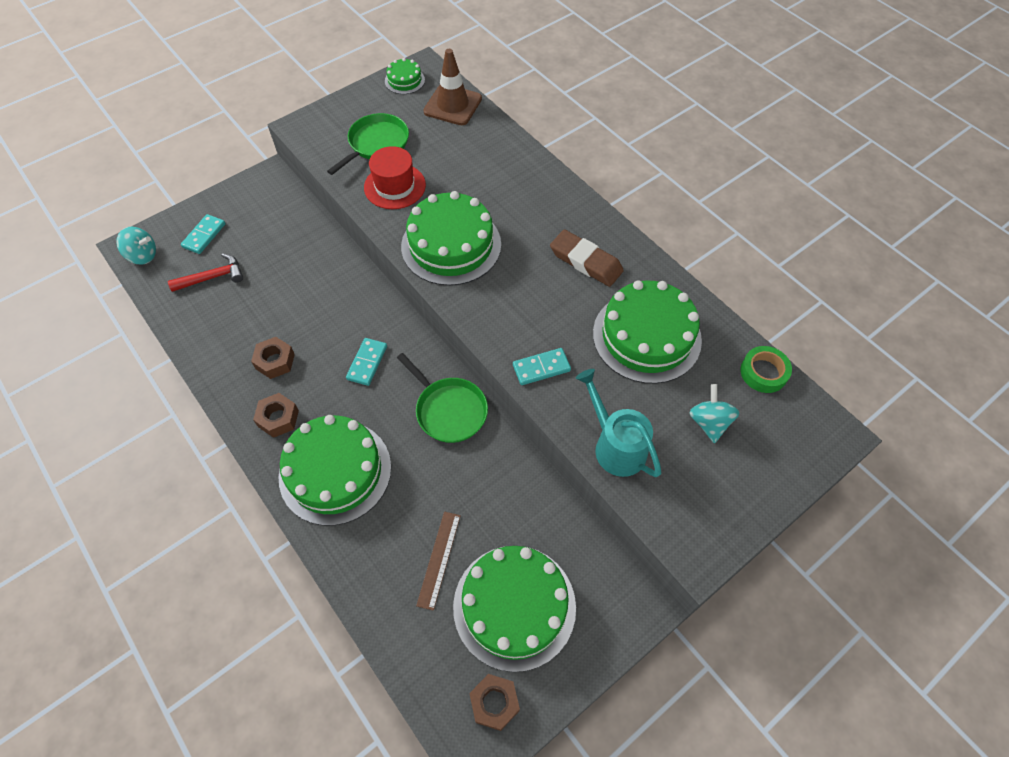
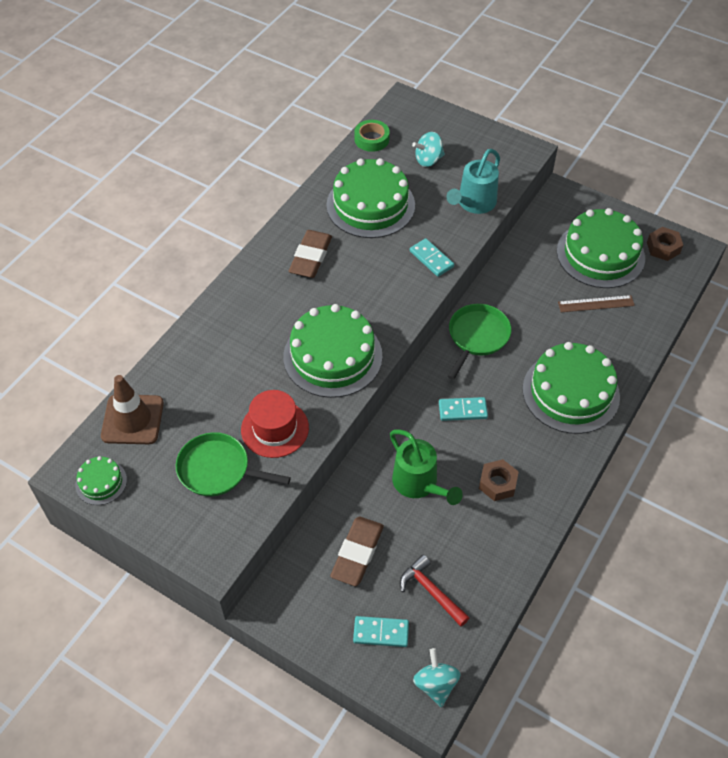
camera: 110 degrees left, 5 degrees down
brown nut [253,393,299,438] -> none
none -> brown eraser [330,517,384,586]
none -> green watering can [390,429,463,505]

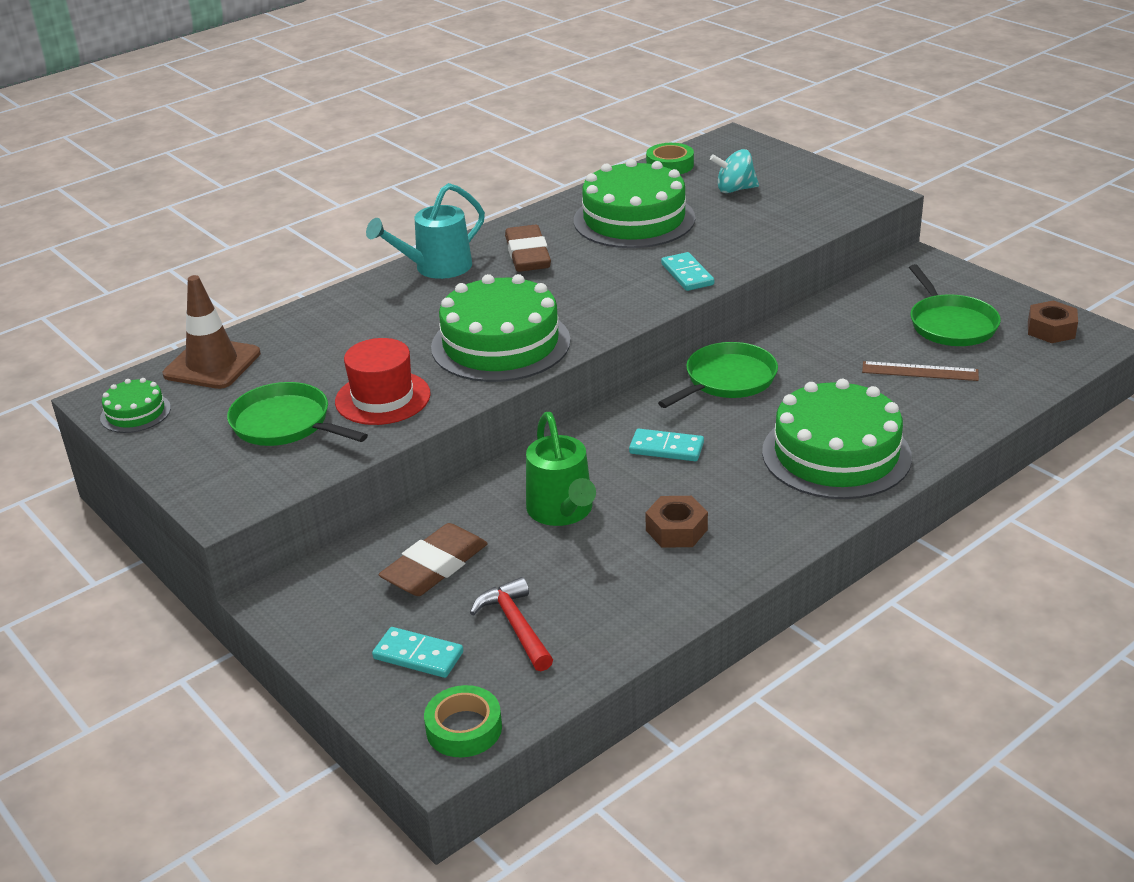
camera: 20 degrees right, 20 degrees down
brown eraser [289,230,332,278] -> brown eraser turned 45 degrees counterclockwise [505,225,551,272]
turquoise spinning top [413,648,461,707] -> green tape [424,685,502,757]
turquoise watering can [447,149,500,214] -> turquoise watering can moved to [366,183,485,279]
green cake [557,208,645,288] -> green pan [909,264,1001,346]

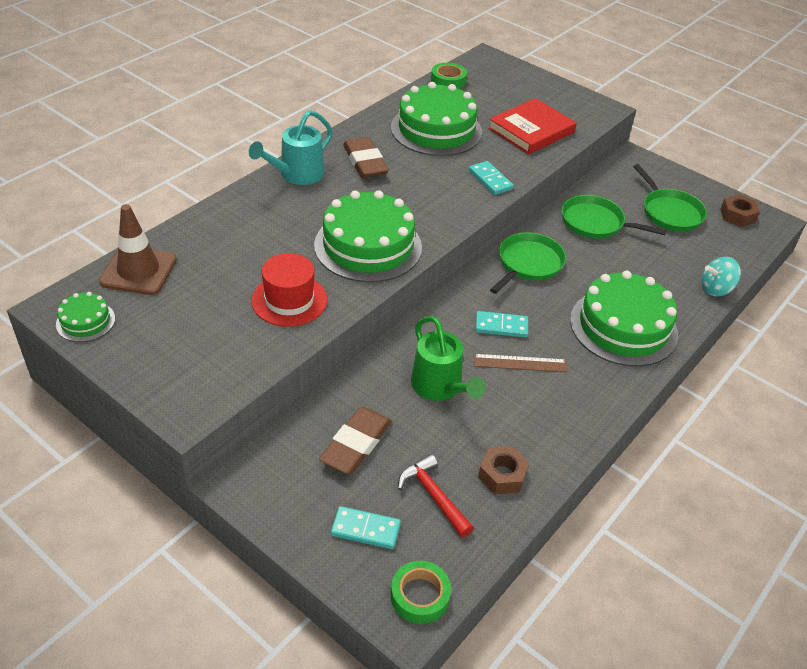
camera: 15 degrees left, 10 degrees up
green pan [227,382,368,446] -> green pan moved to [562,195,667,238]
brown nut [645,496,708,548] -> brown nut moved to [478,446,530,494]
turquoise spinning top [710,149,759,193] -> turquoise spinning top moved to [702,257,741,296]
brown ruler [862,361,979,381] -> brown ruler moved to [474,354,568,372]
none -> red book [488,98,577,154]

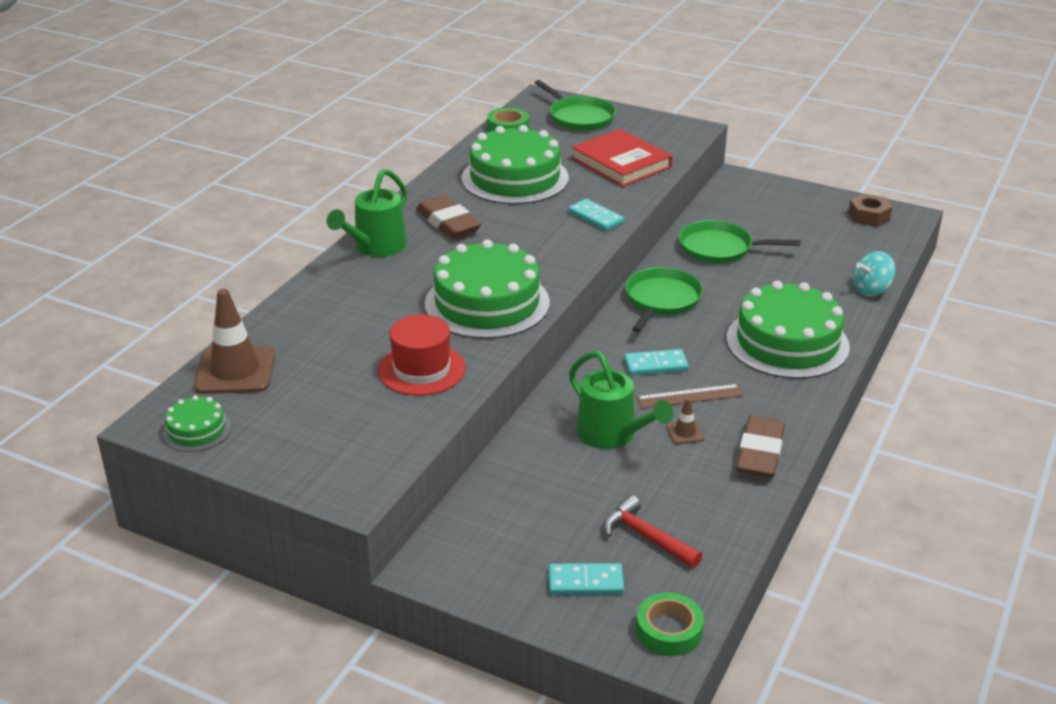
camera: 10 degrees left, 10 degrees down
turquoise watering can [249,110,333,185] -> green watering can [327,169,407,257]
brown eraser [319,407,392,474] -> brown eraser moved to [736,415,785,478]
brown nut [478,446,530,494] -> none
red book [488,98,577,154] -> red book turned 75 degrees counterclockwise [571,129,672,187]
green pan [633,164,707,231] -> green pan moved to [535,80,616,131]
none -> brown traffic cone [666,398,705,444]

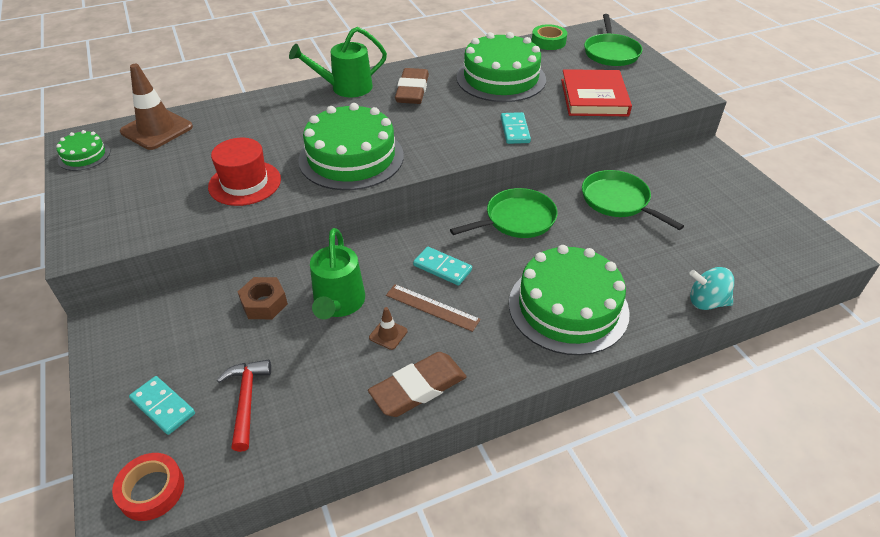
camera: 40 degrees right, 10 degrees up
green tape [636,593,704,656] -> red tape [112,453,184,521]
brown nut [848,194,892,227] -> brown nut moved to [238,277,288,319]

